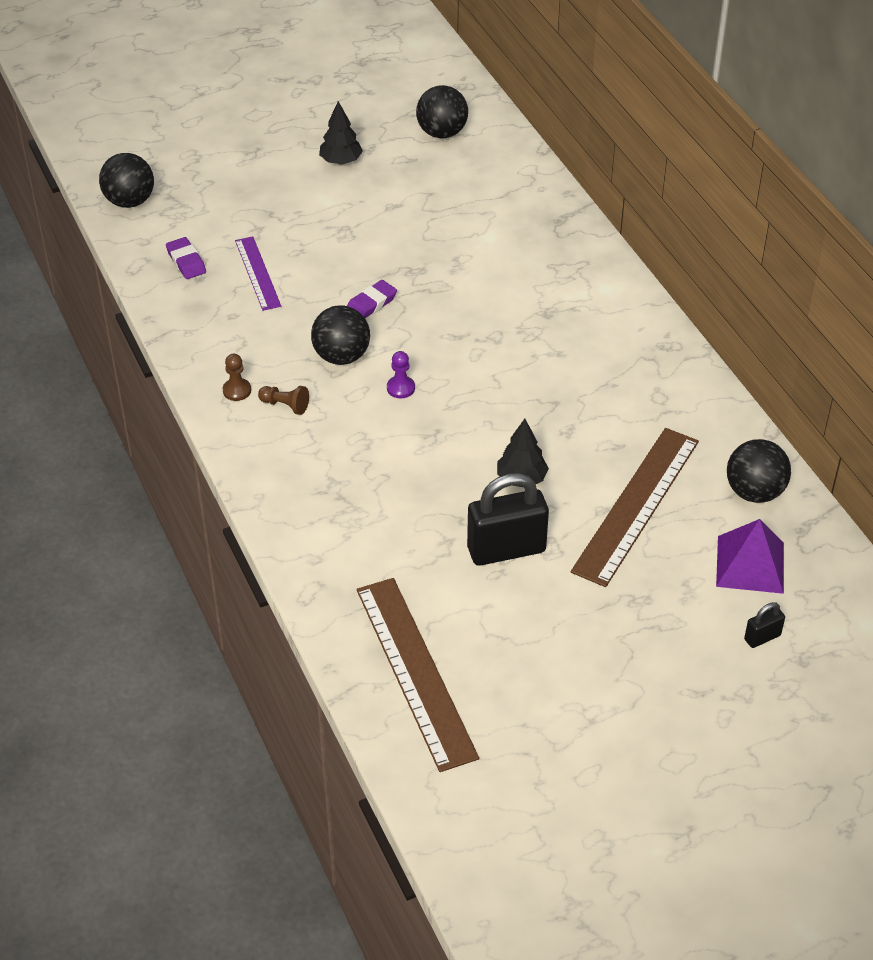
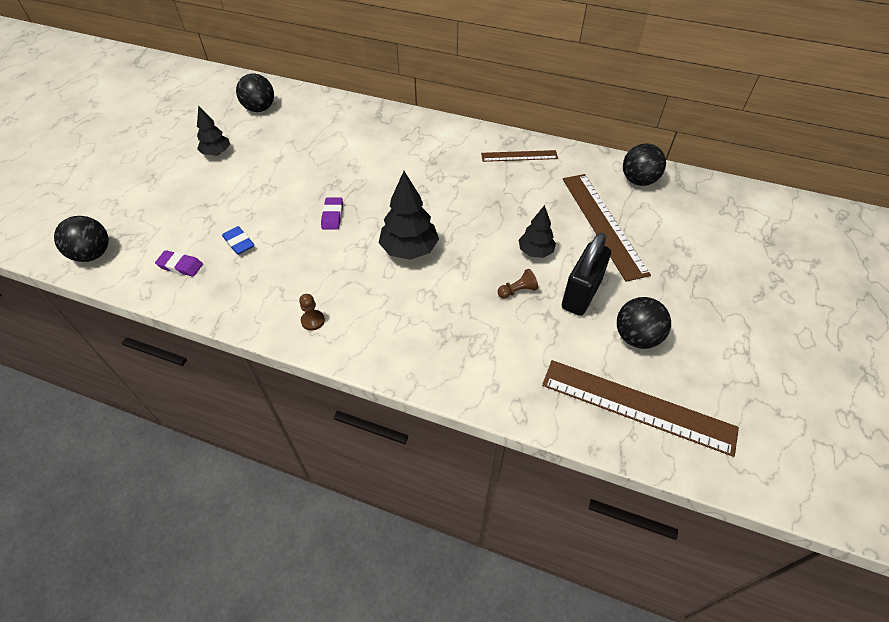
camera: 45 degrees left, 5 degrees up
purple ruler [235,236,281,311] -> blue eraser [222,226,254,255]
brown pawn [258,386,309,415] -> brown pawn moved to [498,269,538,298]
black ball [311,305,370,365] -> black ball moved to [617,297,671,349]
purple pawn [387,351,415,398] -> black tree [379,171,439,260]
purple pyramid [716,519,784,594] -> none
black padlock [744,602,785,648] -> none
none -> brown ruler [481,150,558,162]

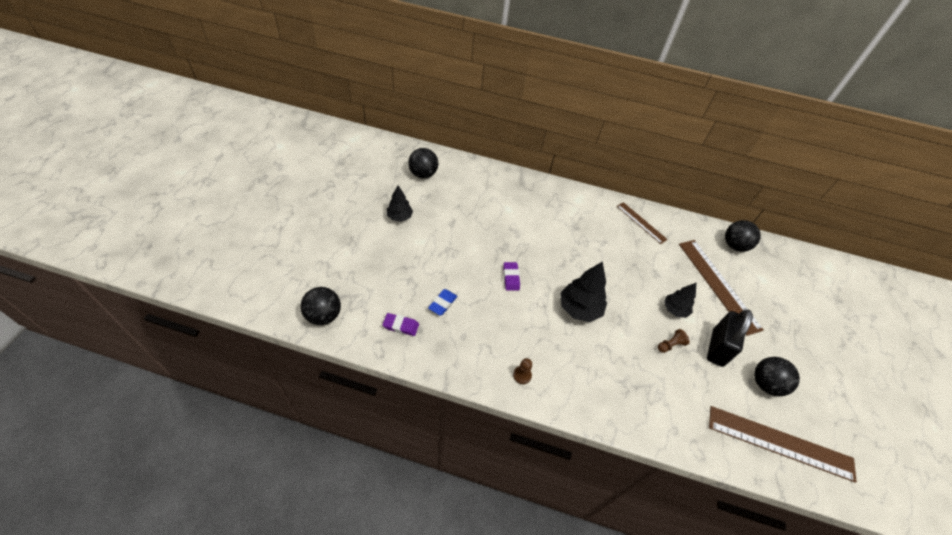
camera: 10 degrees left, 0 degrees up
blue eraser [222,226,254,255] -> blue eraser turned 75 degrees clockwise [428,289,457,315]
brown ruler [481,150,558,162] -> brown ruler turned 60 degrees clockwise [617,202,668,244]

